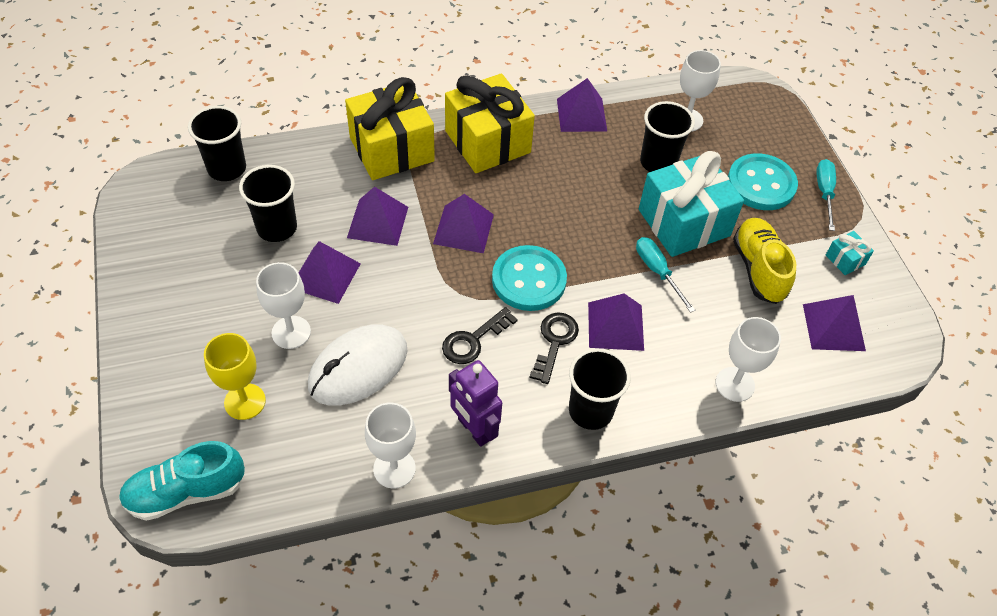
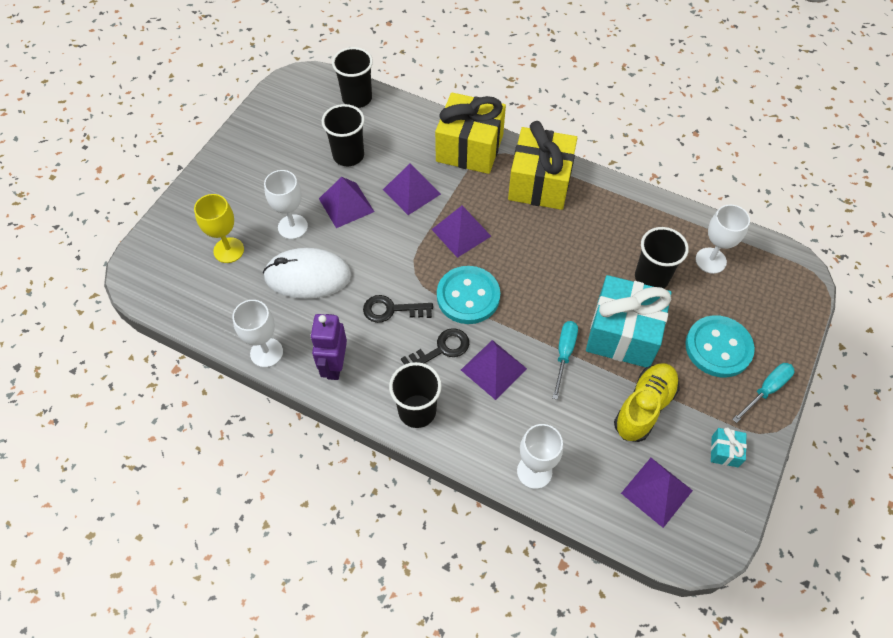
camera: 45 degrees right, 5 degrees up
turquoise shoe [119,441,245,521] -> none
purple pyramid [557,78,607,132] -> none

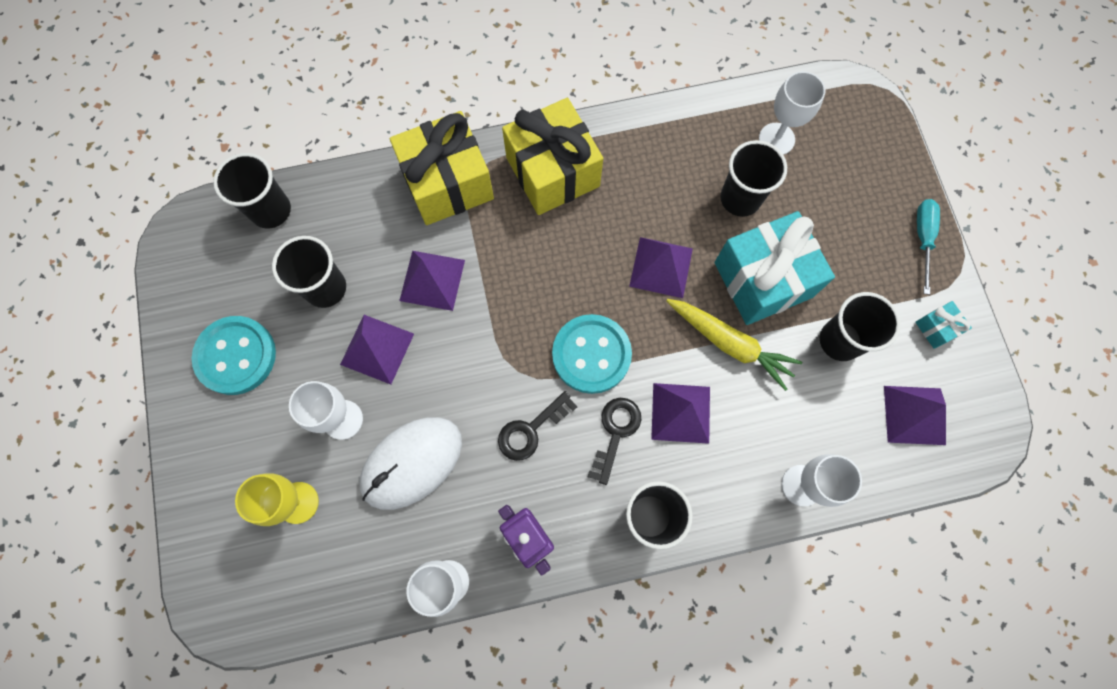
camera: 40 degrees left, 15 degrees up
purple pyramid [431,206,491,258] -> purple pyramid moved to [629,237,693,298]
turquoise screwdriver [552,321,578,400] -> yellow carrot [667,299,802,391]
yellow shoe [614,363,679,442] -> black cup [820,292,901,361]
turquoise button [685,315,755,378] -> turquoise button moved to [192,316,276,395]

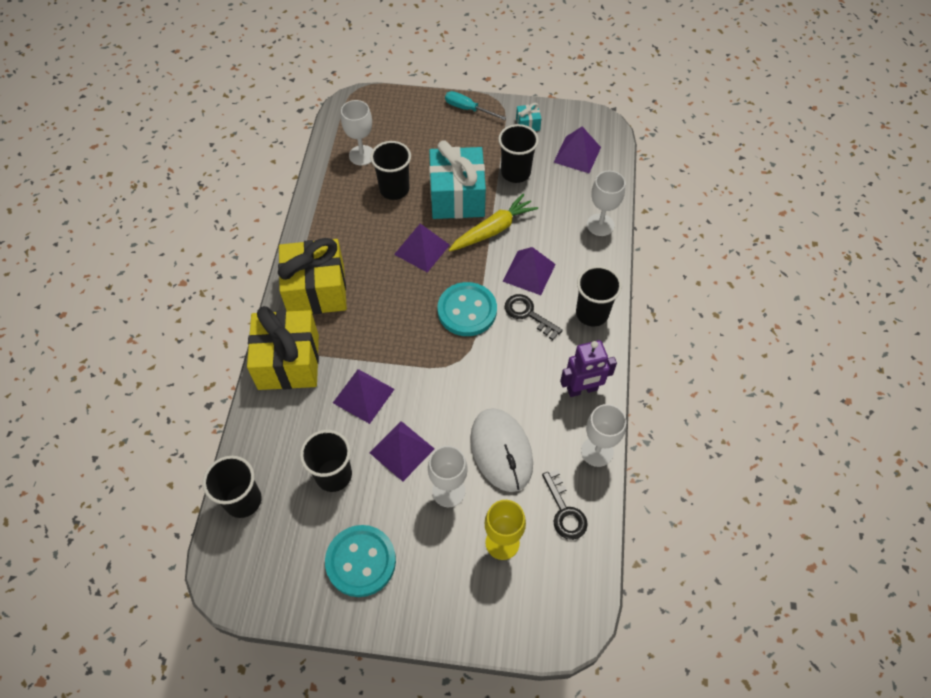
camera: 70 degrees left, 15 degrees down
black key [498,391,578,461] -> black key moved to [542,469,588,540]

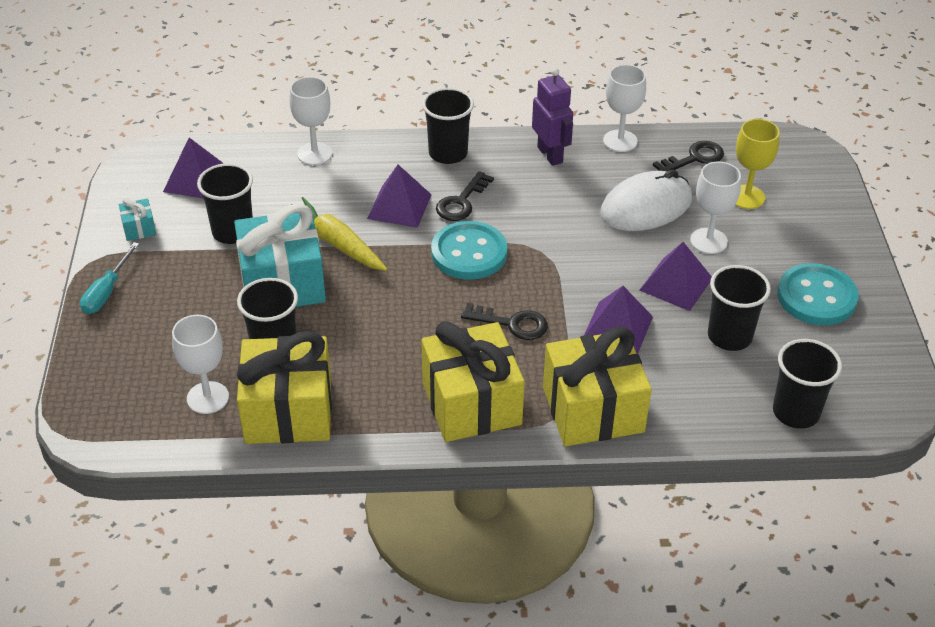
camera: 100 degrees left, 15 degrees down
purple pyramid [394,224,450,273] -> none
none -> yellow gift [237,331,332,444]
none -> black key [461,303,548,340]

